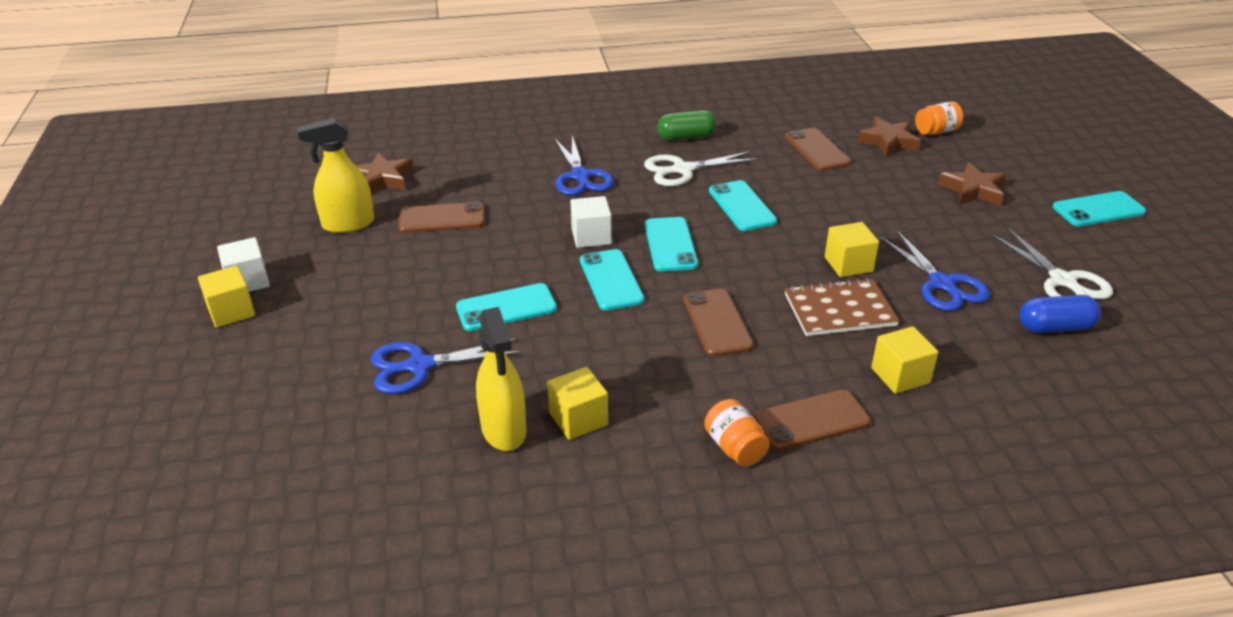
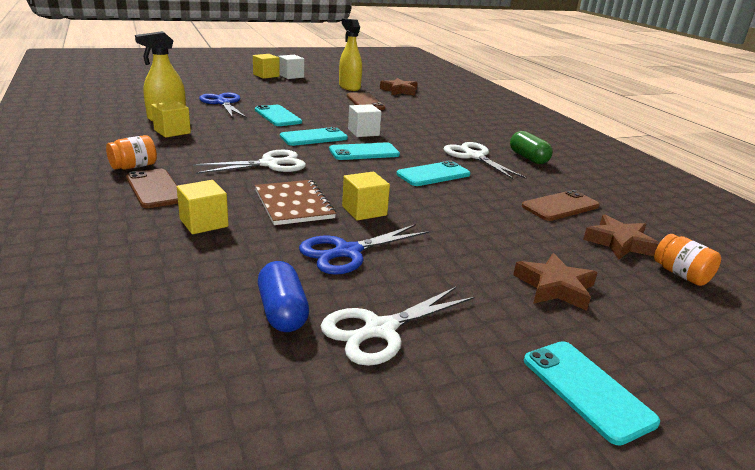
camera: 75 degrees right, 10 degrees down
blue scissors [555,136,614,195] -> none
brown phone [683,289,754,357] -> white scissors [193,150,306,174]

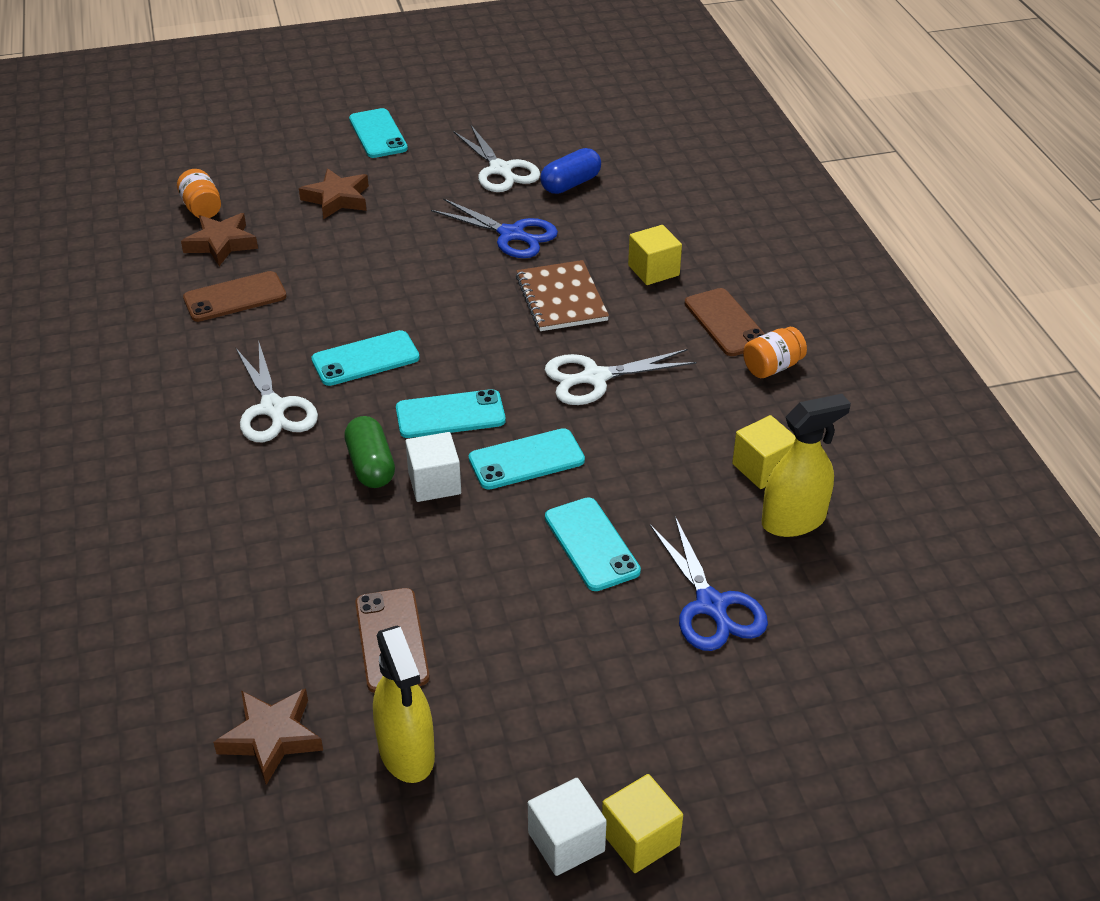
camera: 170 degrees left, 15 degrees up
blue capsule [258,261,309,332] -> blue capsule turned 60 degrees clockwise [540,148,601,194]
blue scissors [299,224,429,275] -> blue scissors turned 60 degrees clockwise [431,198,558,258]
white scissors [321,287,474,366] -> white scissors turned 90 degrees clockwise [453,125,540,192]
yellow cube [342,172,390,220] -> none
green capsule [510,131,553,164] -> green capsule moved to [344,416,395,488]

